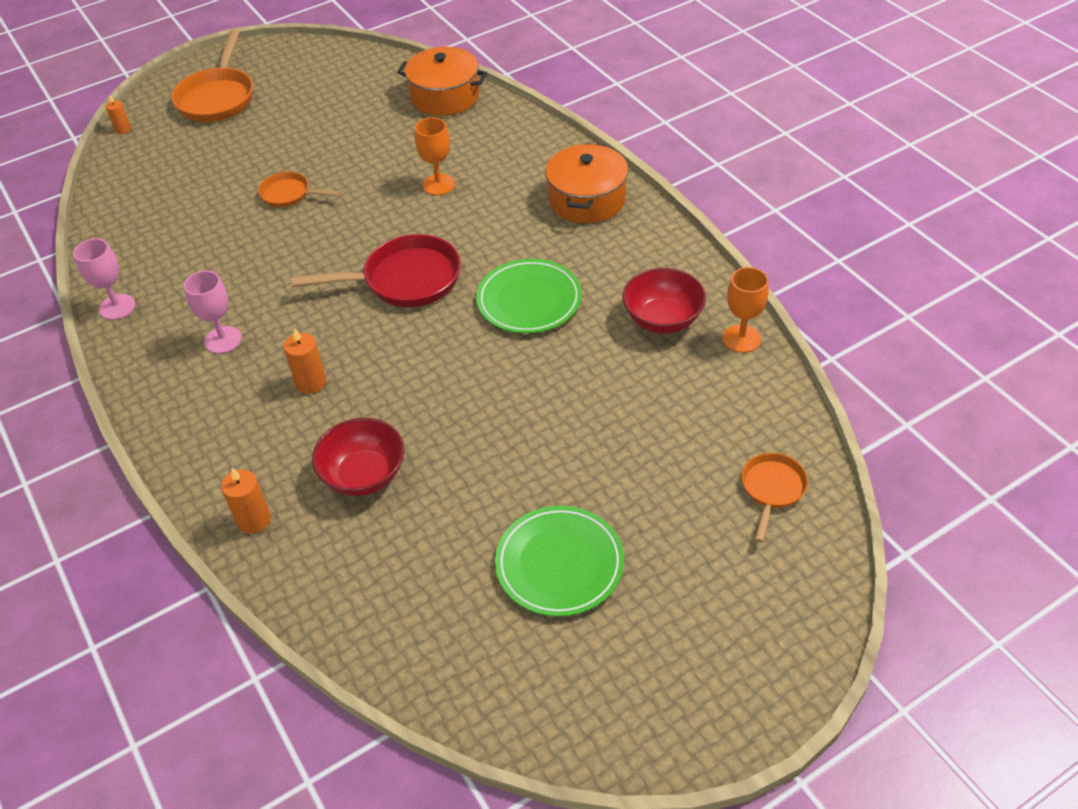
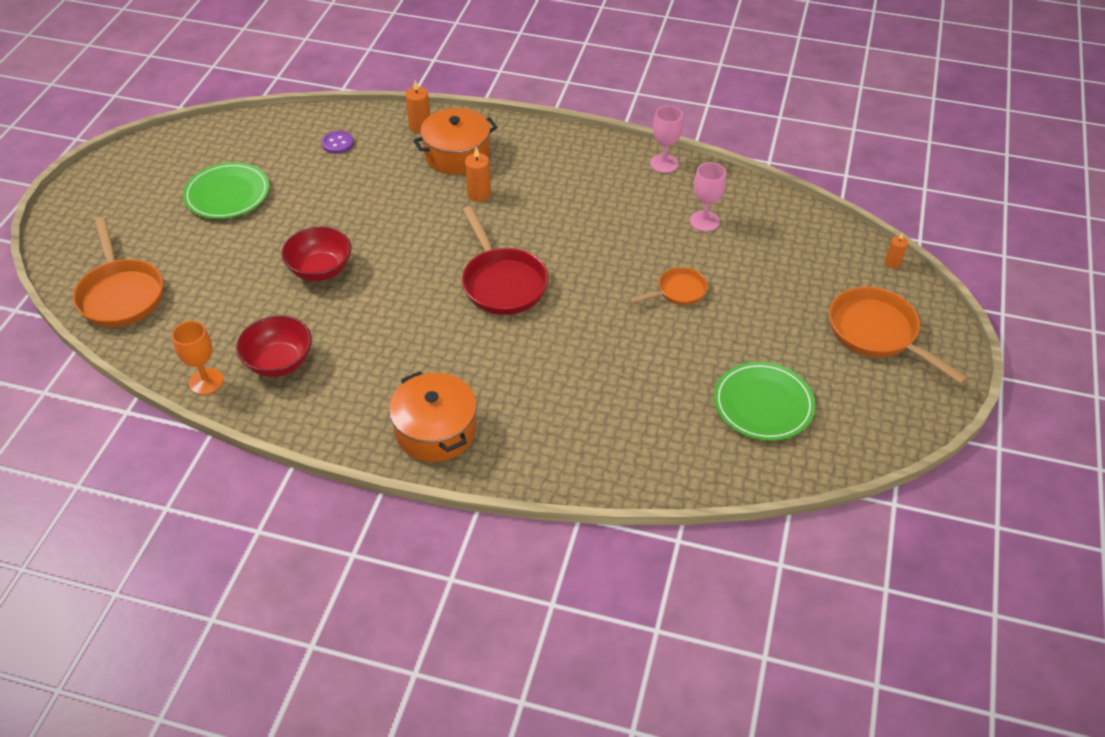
camera: 135 degrees right, 0 degrees up
pink goblet [184,270,242,354] -> pink goblet moved to [690,162,726,232]
red pan [291,234,461,307] -> red pan turned 60 degrees counterclockwise [462,206,548,315]
red bowl [312,418,405,496] -> red bowl moved to [281,227,351,281]
orange pot [397,47,487,116] -> orange pot moved to [413,108,498,175]
orange goblet [415,117,455,195] -> none
green plate [476,259,582,334] -> green plate moved to [714,362,815,441]
orange pan [742,453,808,543] -> orange pan [73,217,163,327], size x1.77
none -> purple button [321,131,354,154]

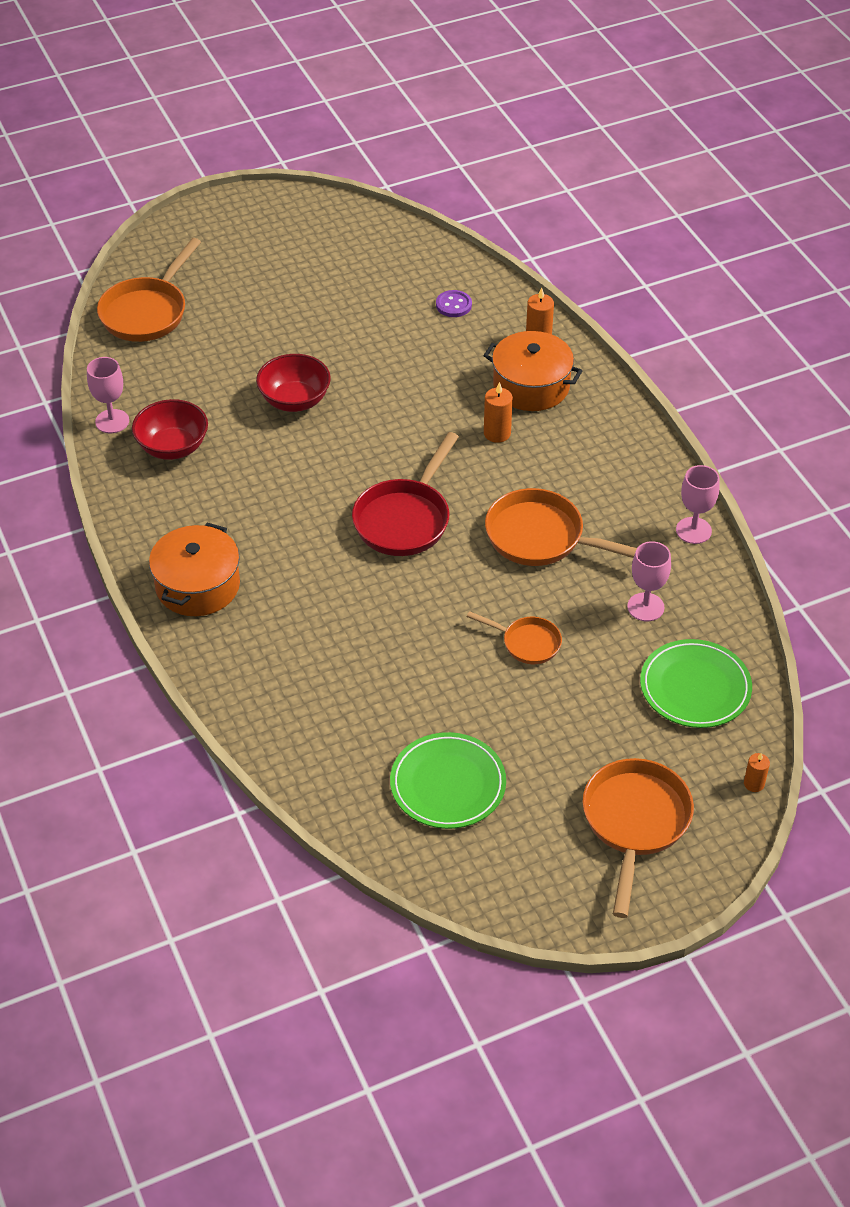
camera: 50 degrees right, 0 degrees up
orange goblet [172,321,223,395] -> pink goblet [87,357,129,433]
green plate [183,162,269,219] -> green plate moved to [640,639,752,728]
none -> orange pan [485,488,637,566]

